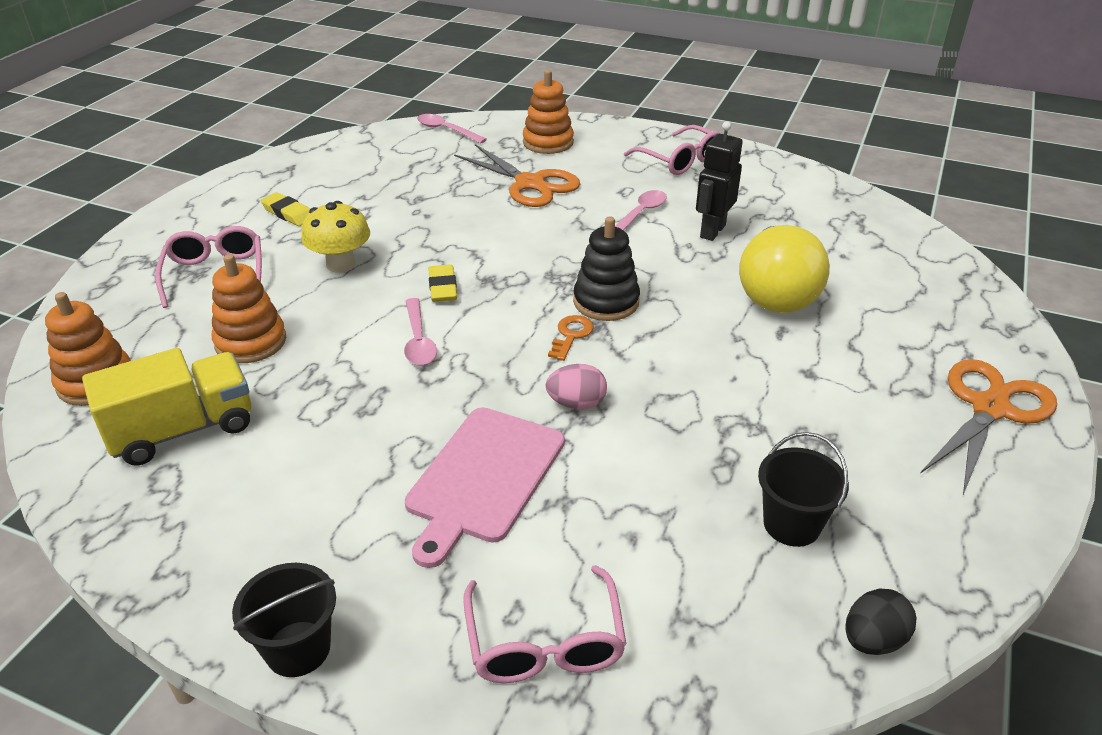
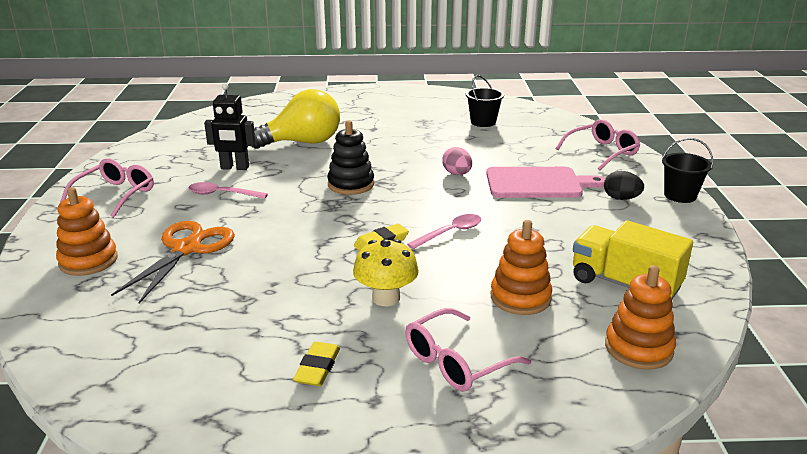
camera: 115 degrees left, 10 degrees down
pink spoon [417,114,487,143] -> none
orange key [548,315,594,361] -> none
black egg [845,589,916,655] -> black egg moved to [604,171,644,200]
orange scissors [921,359,1057,495] -> none

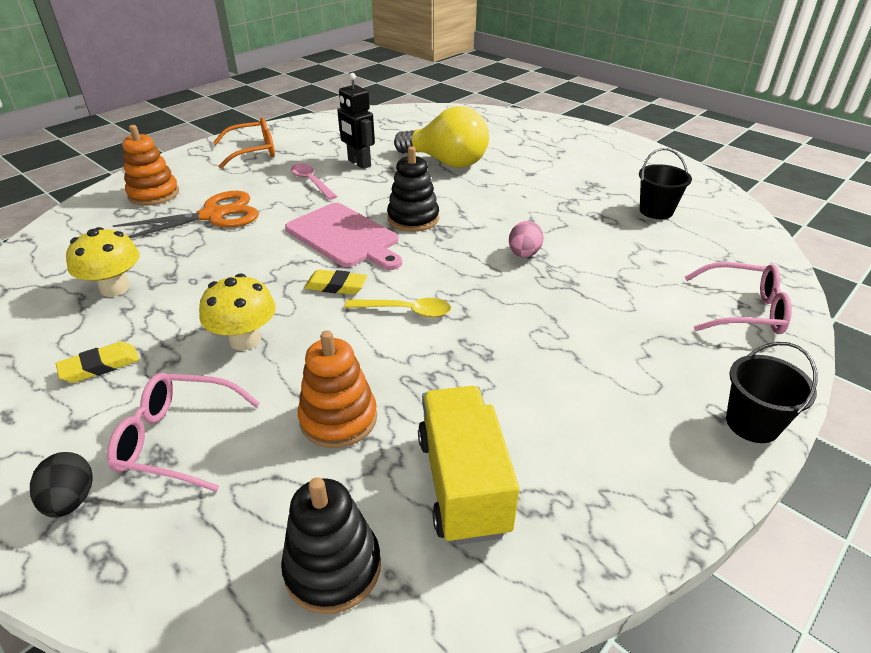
camera: 45 degrees right, 10 degrees up
pink glasses [60,158,154,218] -> orange glasses [213,117,275,169]
pink spoon [407,214,481,249] -> yellow spoon [345,298,451,317]
pink cutting board [486,167,605,198] -> pink cutting board moved to [285,203,402,270]
black egg [604,171,644,200] -> black egg moved to [30,452,93,518]
orange stacking toy [605,265,676,370] -> black stacking toy [281,477,381,614]
none -> yellow mushroom [66,227,140,297]

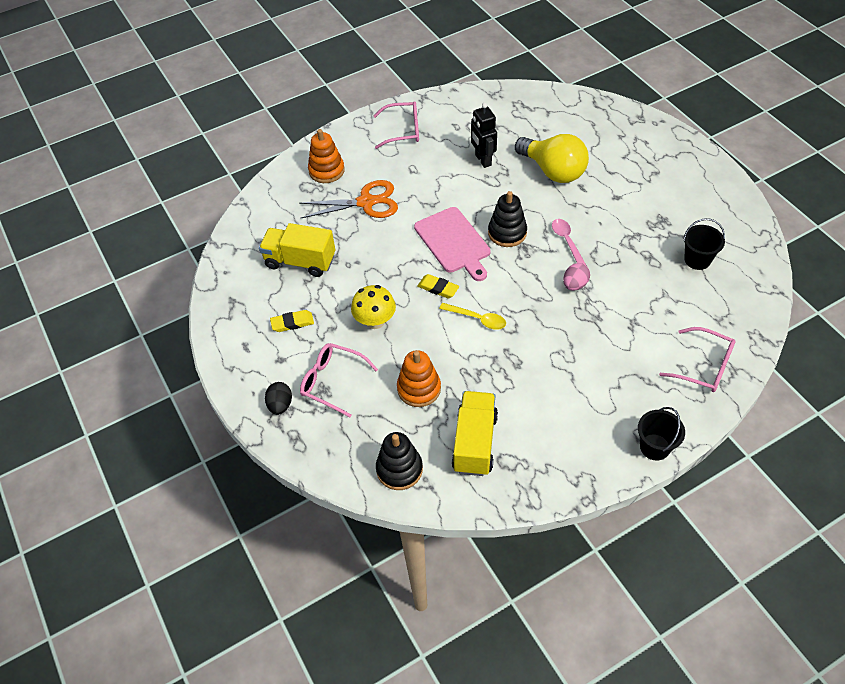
camera: 20 degrees right, 15 degrees up
yellow mushroom [66,227,140,297] -> yellow truck [259,223,335,277]
orange glasses [213,117,275,169] -> pink glasses [374,101,419,149]
pink spoon [291,164,337,200] -> pink spoon moved to [552,219,587,266]

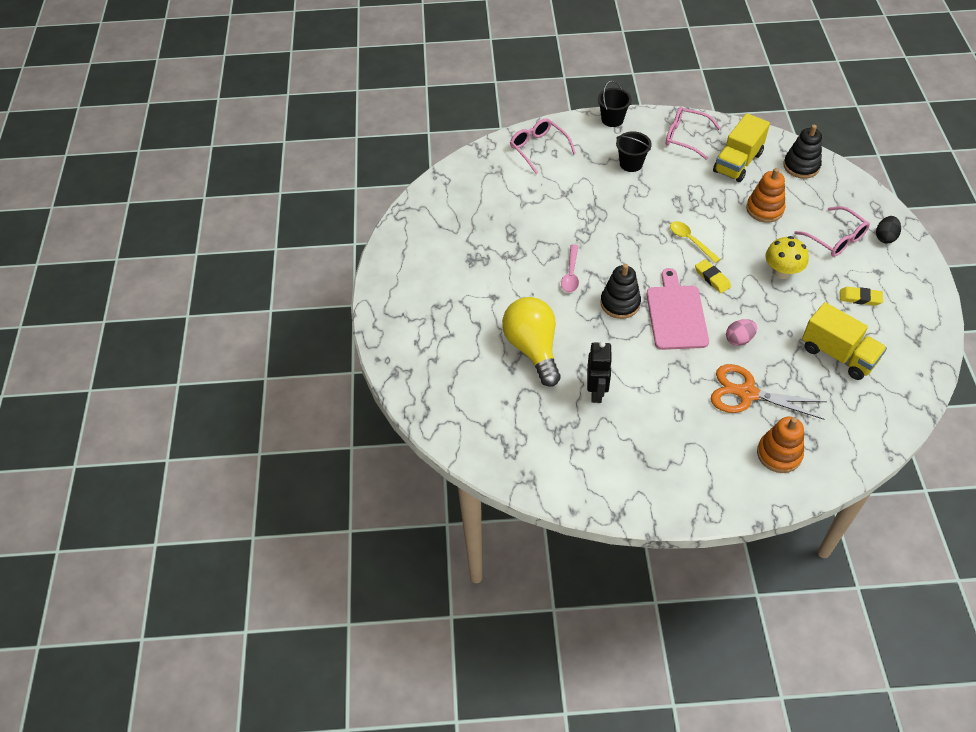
camera: 155 degrees left, 0 degrees up
pink glasses [374,101,419,149] -> pink glasses moved to [666,107,720,160]
pink egg [563,263,590,291] -> pink egg moved to [726,319,757,346]
black bucket [683,218,725,270] -> black bucket moved to [616,131,652,172]

